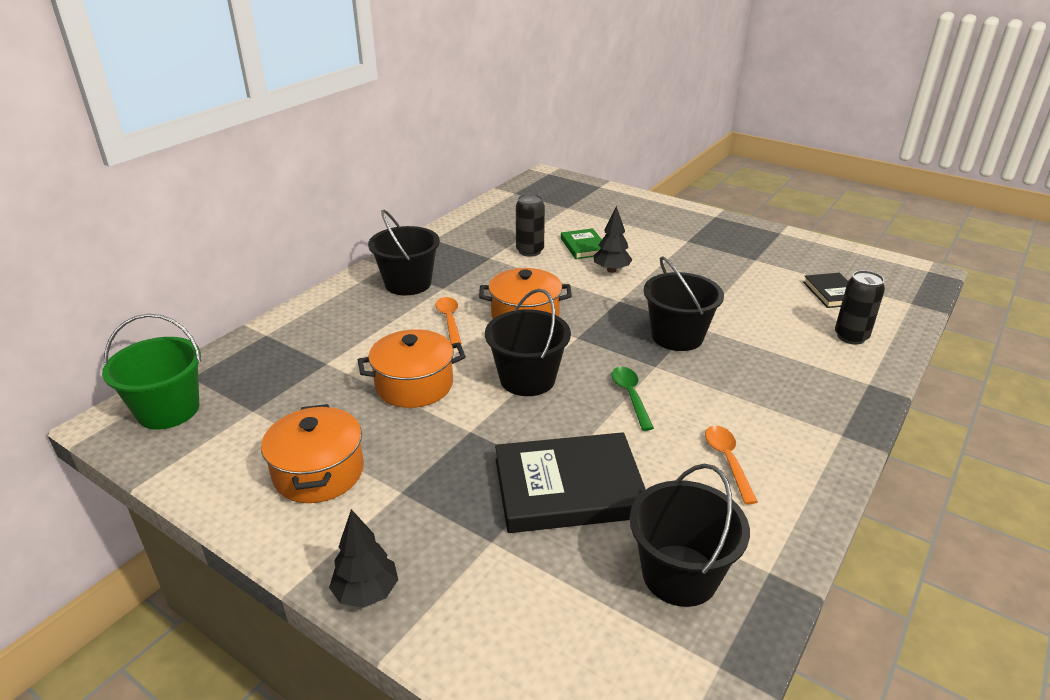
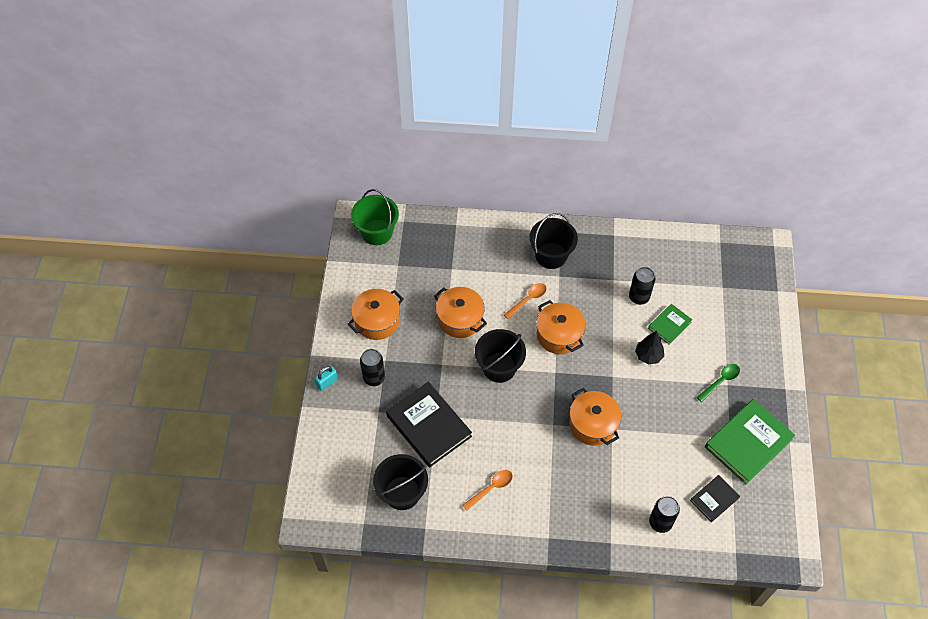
camera: 60 degrees right, 25 degrees up
black tree [329,509,398,608] -> turquoise padlock [315,366,338,391]
green spoon [611,367,654,431] -> green spoon moved to [697,364,740,402]
black bucket [643,256,724,351] -> orange pot [569,388,621,446]
none -> black can [360,349,385,386]
none -> green book [705,399,795,485]

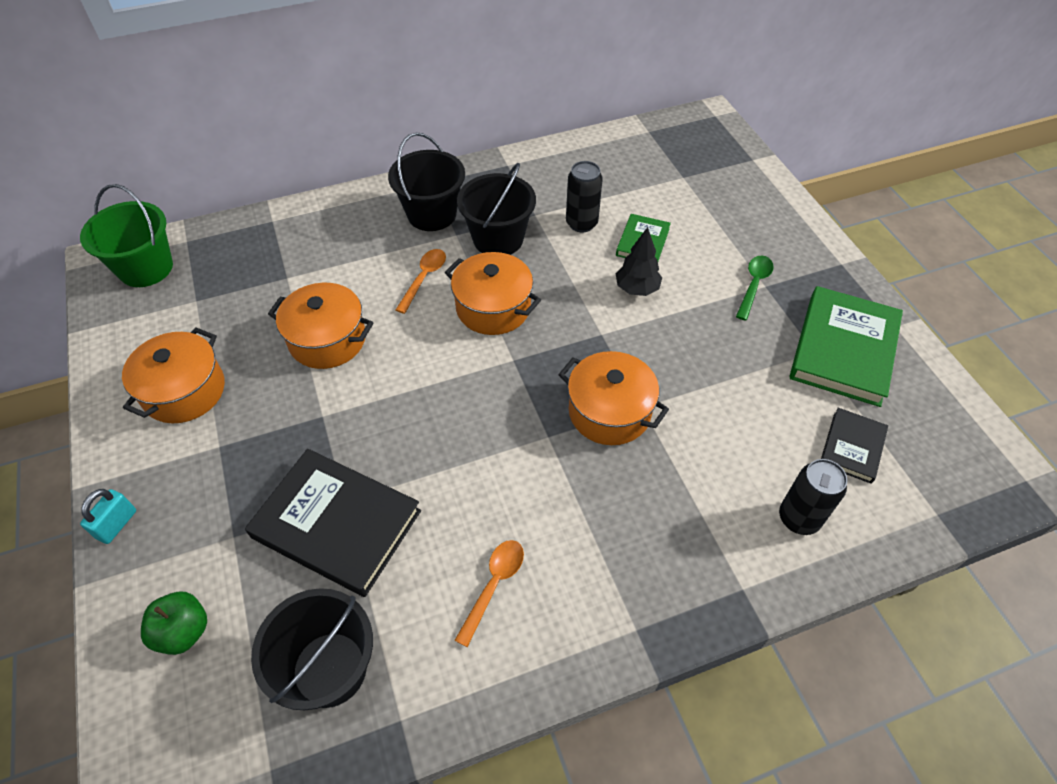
camera: 25 degrees left, 5 degrees down
black can [360,349,385,386] -> none
black bucket [475,329,526,383] -> black bucket moved to [457,163,536,255]
none -> green apple [141,592,207,655]

